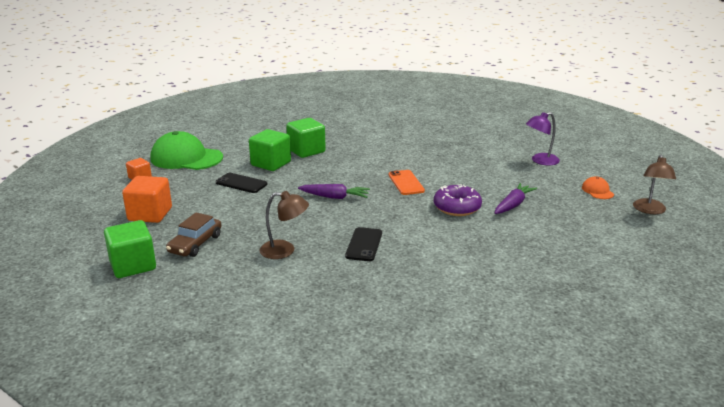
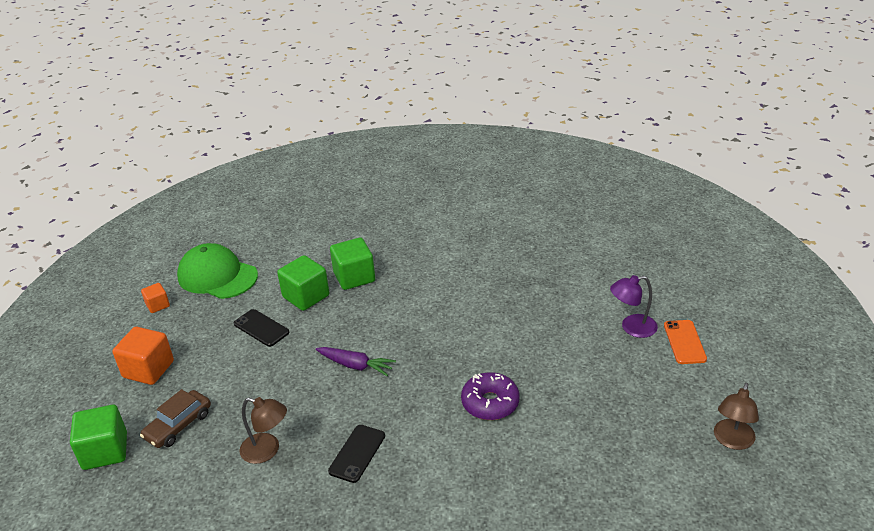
camera: 15 degrees right, 10 degrees up
orange phone [389,170,425,195] -> orange phone moved to [664,320,707,364]
purple carrot [494,183,537,214] -> none
orange cap [582,176,614,199] -> none

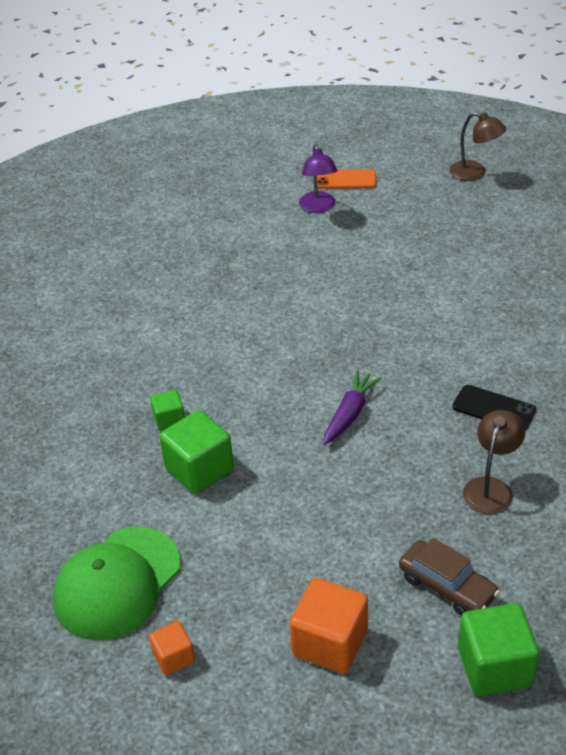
camera: 85 degrees left, 5 degrees up
black phone [234,309,289,347] -> none
green cube [330,237,375,290] -> green cube [150,390,185,431], size x0.56
purple donut [461,372,520,420] -> none

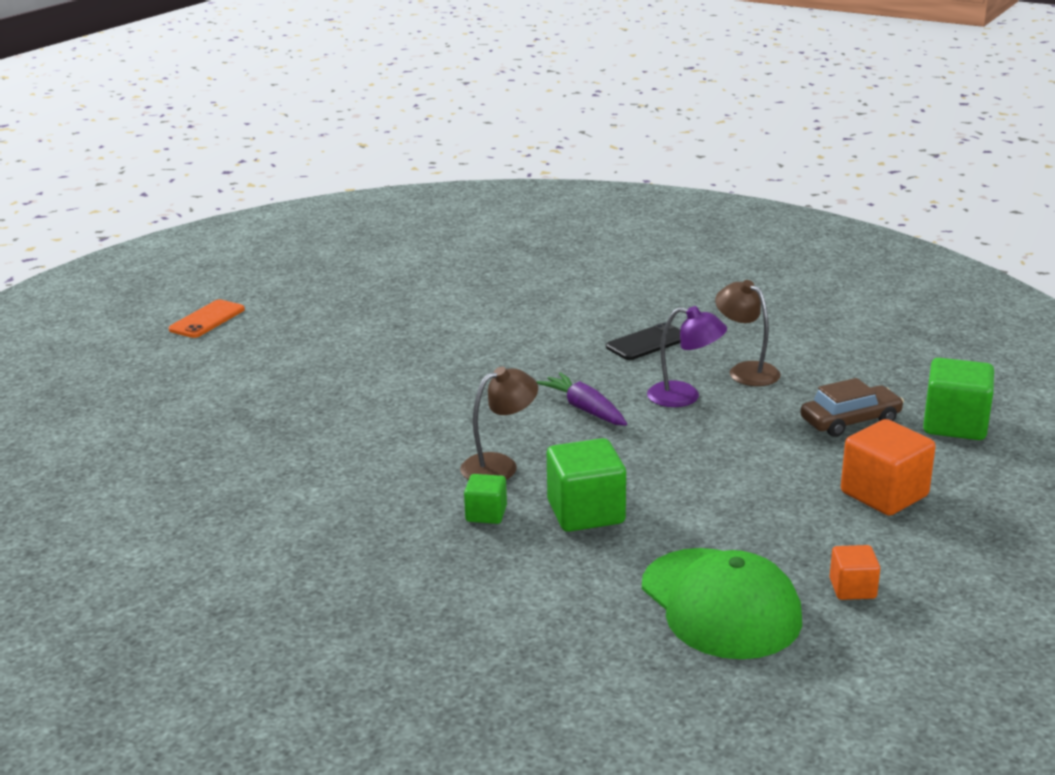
camera: 65 degrees left, 15 degrees down
purple lamp [299,144,338,213] -> purple lamp moved to [647,306,727,407]
brown lamp [450,112,506,181] -> brown lamp moved to [460,366,538,480]

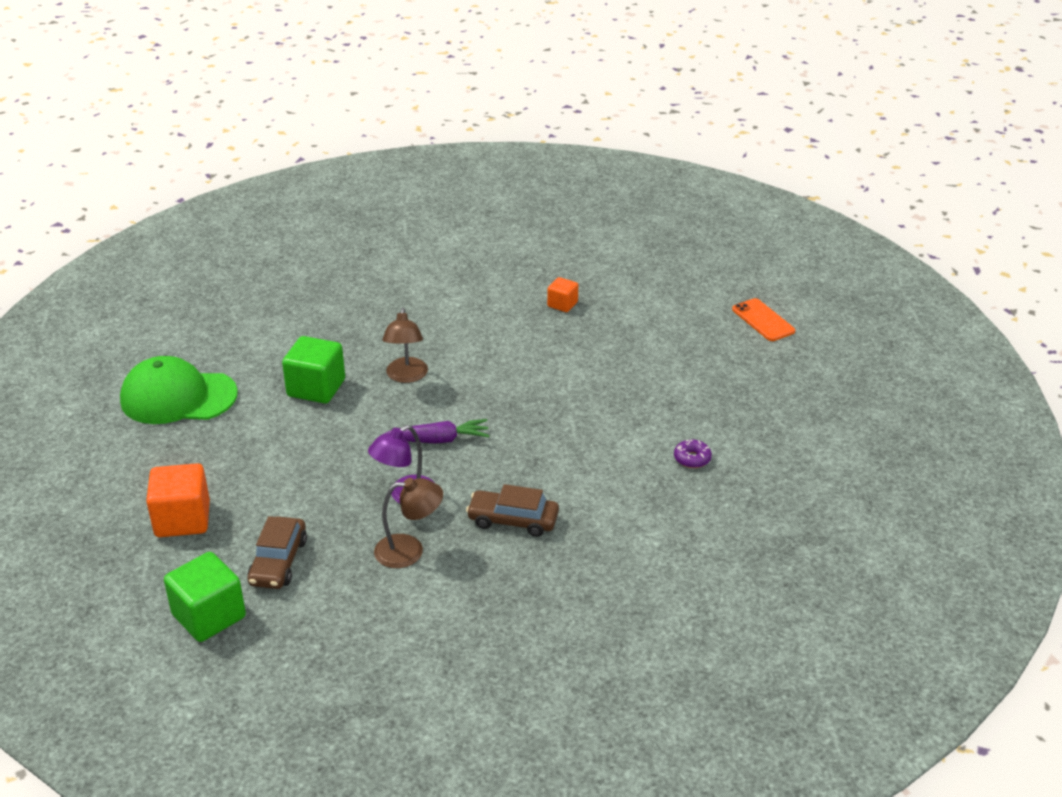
camera: 120 degrees right, 10 degrees up
green cube [464,474,507,524] -> none
black phone [606,322,680,360] -> brown car [466,484,559,537]
orange cube [829,545,880,600] -> orange cube moved to [547,277,578,312]
none -> purple donut [674,439,712,468]

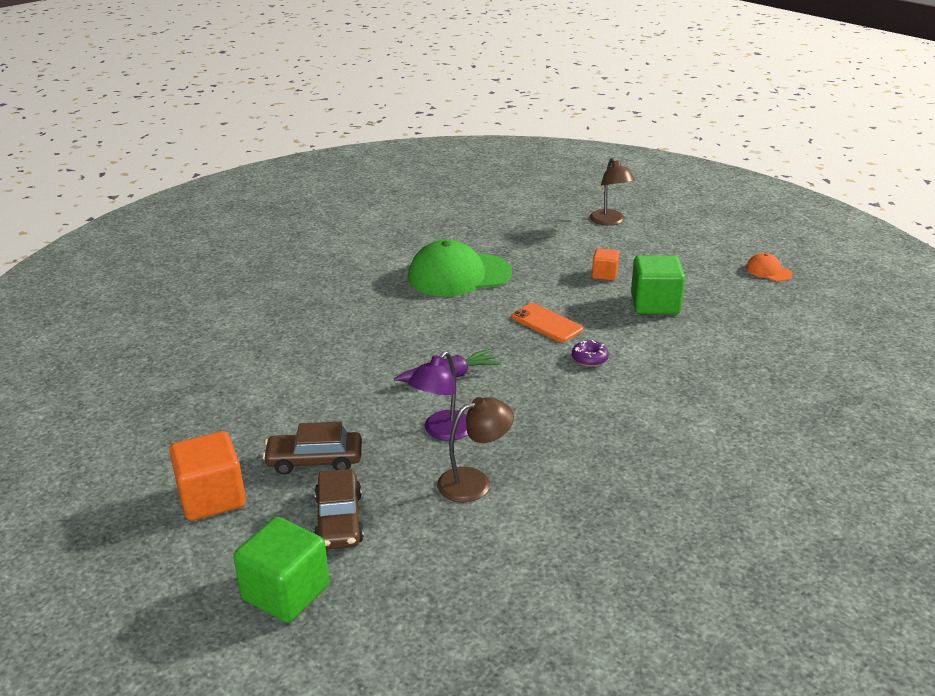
camera: 15 degrees left, 5 degrees down
green cap [120,356,238,424] -> green cap moved to [408,240,512,297]
green cube [282,336,345,404] -> green cube moved to [631,255,685,314]
brown lamp [383,308,428,383] -> brown lamp moved to [590,158,635,226]
brown car [466,484,559,537] -> brown car moved to [263,422,362,475]
orange cube [547,277,578,312] -> orange cube moved to [592,248,619,281]
purple donut [674,439,712,468] -> purple donut moved to [572,340,609,367]
orange phone [732,298,795,341] -> orange phone moved to [511,303,583,342]
none -> orange cap [746,253,793,281]

